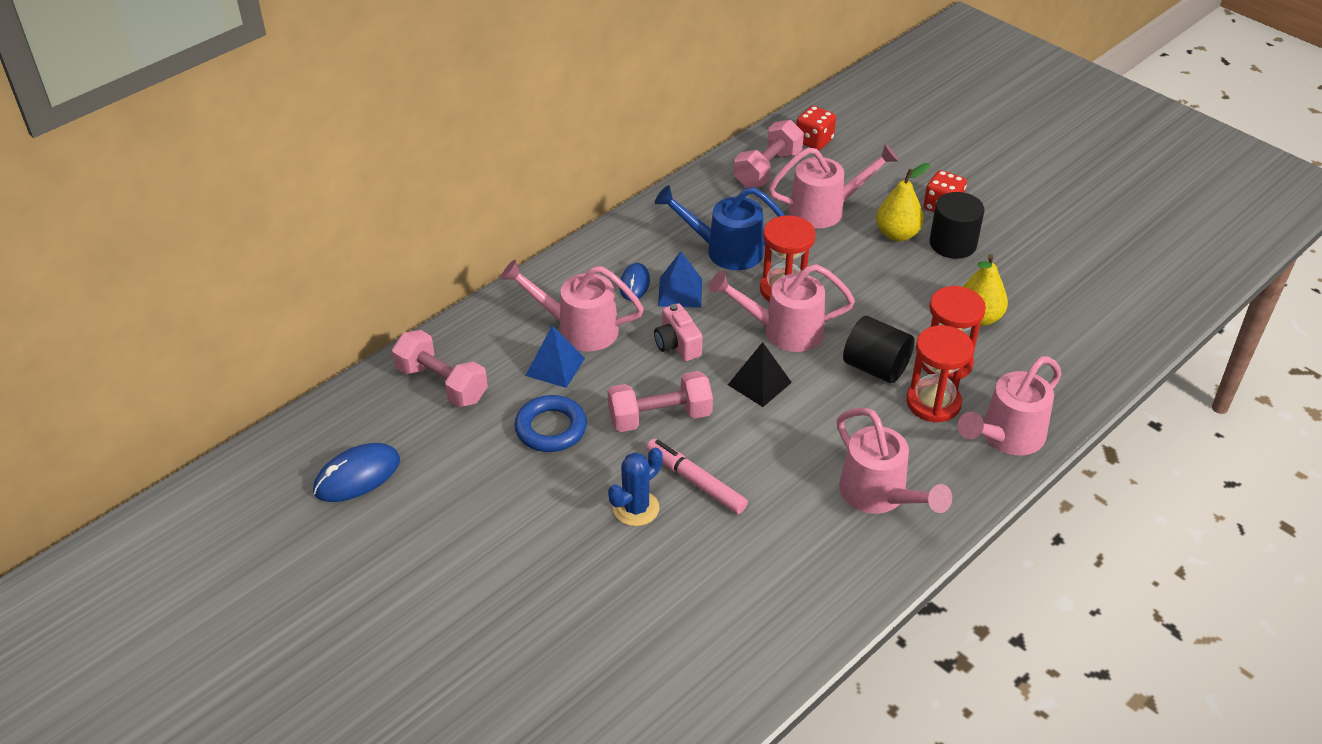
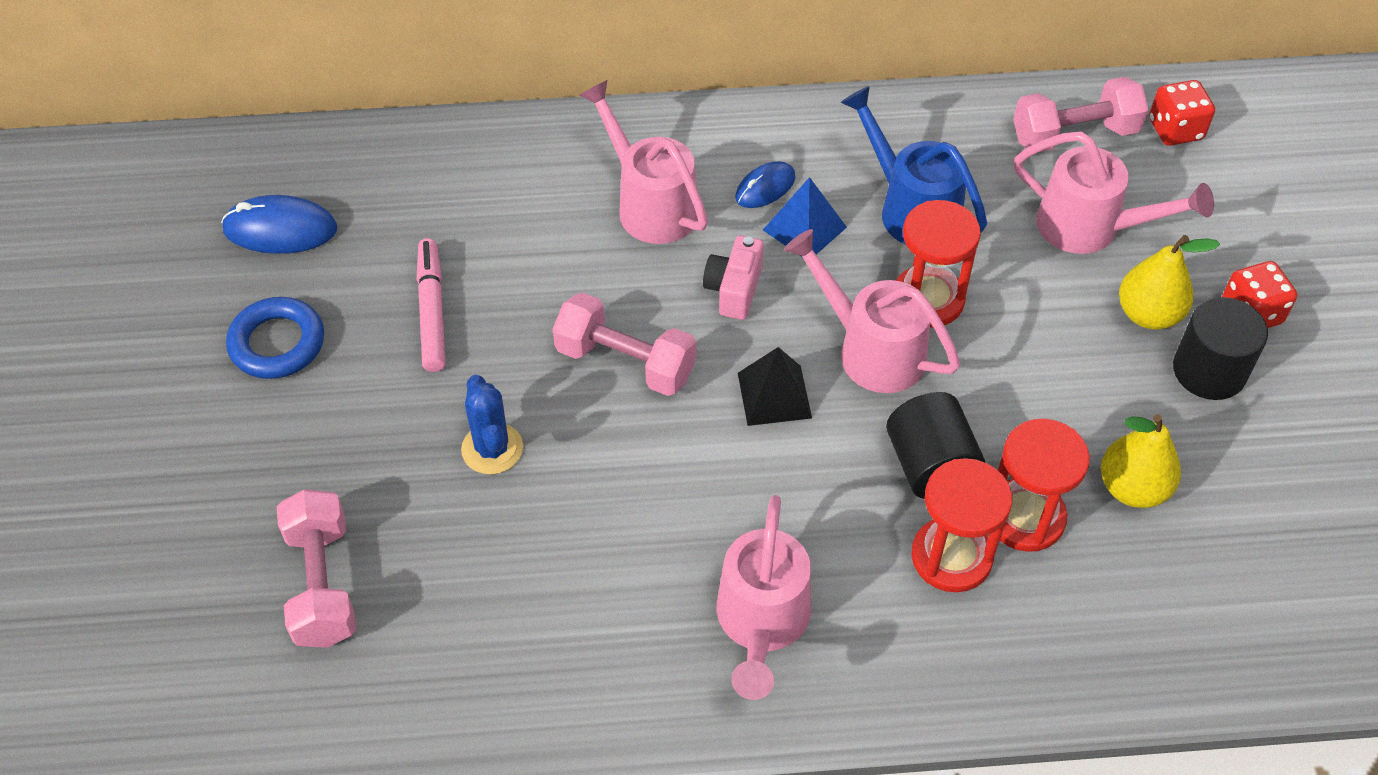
camera: 40 degrees right, 10 degrees up
pink dumbbell [392,330,488,407] -> pink dumbbell moved to [277,489,356,648]
blue ring [514,395,587,452] -> blue ring moved to [226,297,324,379]
blue pyramid [525,325,585,388] -> none
blue cactus [608,447,663,526] -> blue cactus turned 75 degrees clockwise [461,375,523,474]
pink marker [646,439,748,514] -> pink marker moved to [417,238,446,372]
pink watering can [958,356,1062,455] -> none

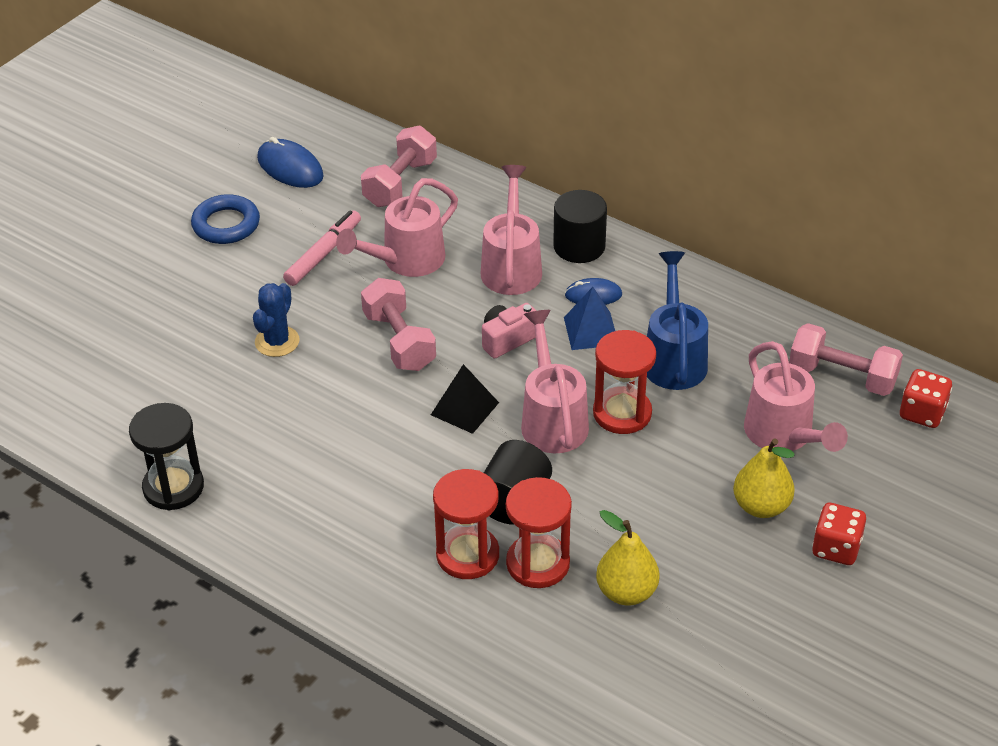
camera: 40 degrees right, 10 degrees down
pink dumbbell [277,489,356,648] -> pink dumbbell moved to [361,126,437,207]
pink watering can [717,495,811,700] -> pink watering can moved to [336,178,458,277]
black cylinder [1173,297,1268,400] -> black cylinder moved to [553,190,607,263]
none -> black hourglass [129,403,204,510]

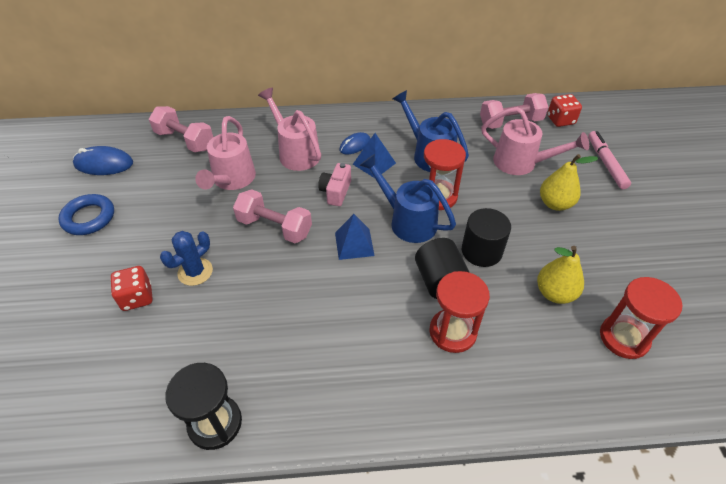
camera: 40 degrees left, 5 degrees up
blue cactus [253,283,300,357] -> blue cactus turned 60 degrees clockwise [160,231,213,286]
pink marker [283,210,361,286] -> pink marker moved to [588,131,631,189]
pink dumbbell [361,126,437,207] -> pink dumbbell turned 45 degrees counterclockwise [149,106,213,152]
black pyramid [431,364,499,434] -> blue pyramid [335,214,375,260]
red hourglass [506,477,572,588] -> red hourglass moved to [600,277,682,359]
pink watering can [521,310,589,453] -> blue watering can [359,154,456,243]
black cylinder [553,190,607,263] -> black cylinder moved to [462,208,511,267]
red dice [812,503,866,565] -> red dice moved to [110,266,153,311]

